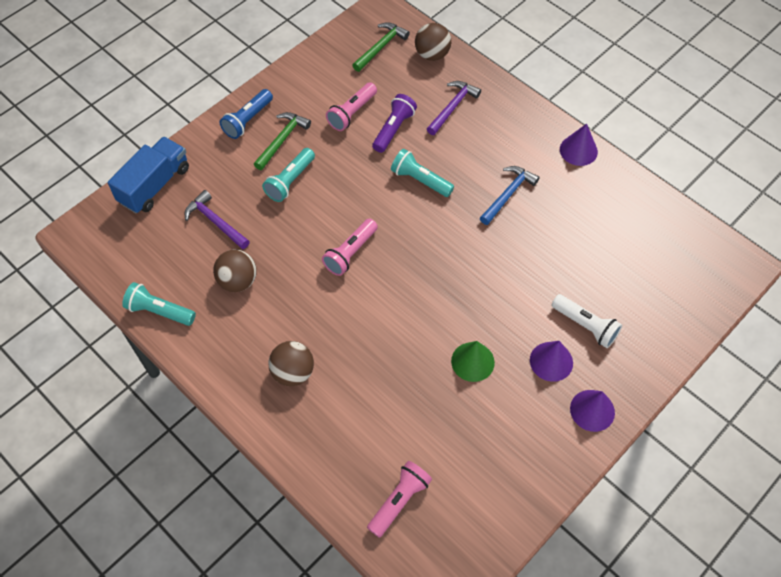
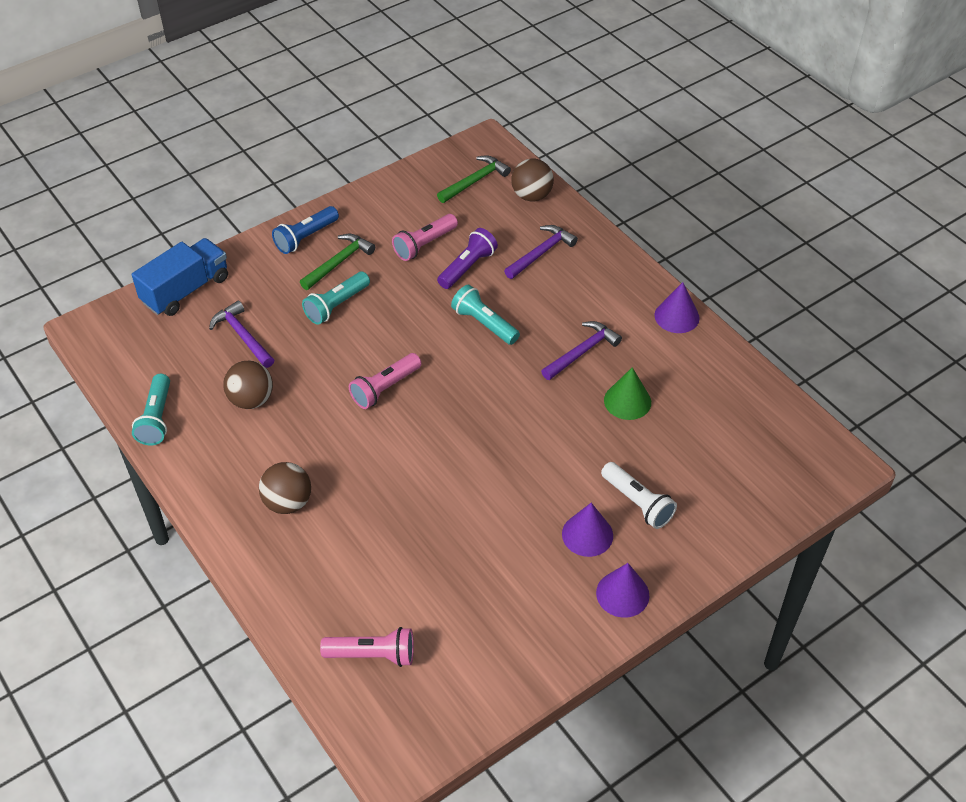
camera: 10 degrees right, 10 degrees down
turquoise flashlight [122,282,196,326] -> turquoise flashlight turned 120 degrees counterclockwise [132,374,170,446]
pink flashlight [367,461,432,538] -> pink flashlight turned 45 degrees clockwise [320,627,414,667]
green cone [451,341,495,382] -> green cone moved to [604,367,651,420]
blue hammer [480,166,539,225] -> purple hammer [541,321,622,380]

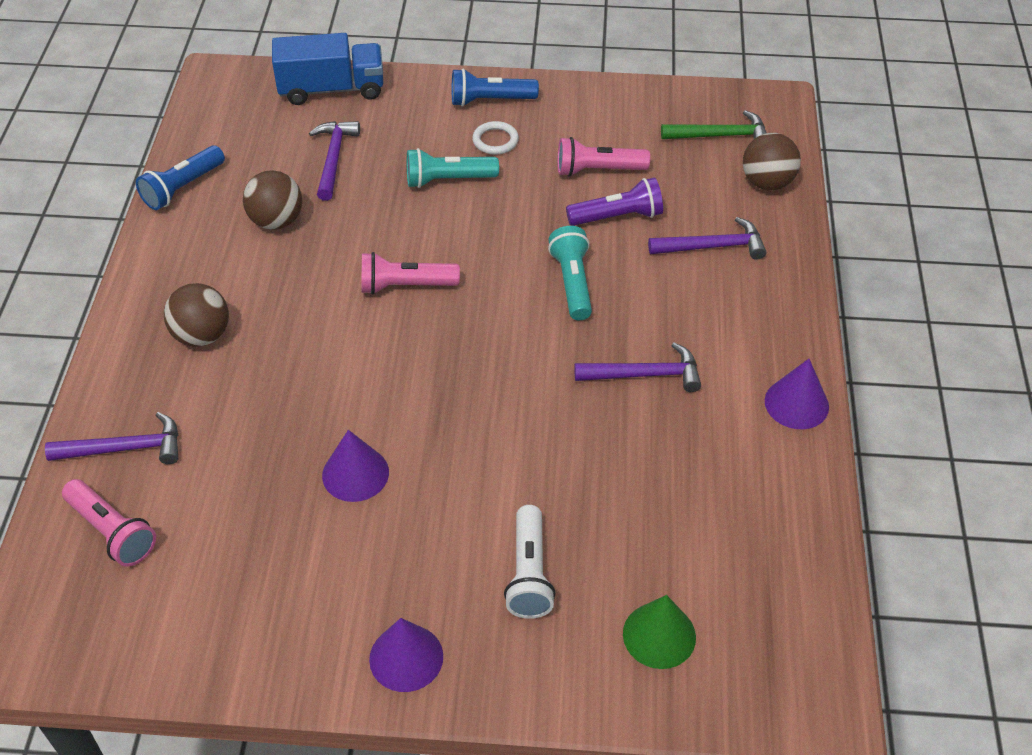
camera: 40 degrees right, 0 degrees up
turquoise flashlight [132,374,170,446] -> blue flashlight [136,145,225,210]
green hammer [300,234,375,290] -> white ring [472,121,519,155]
purple cone [562,503,613,557] -> purple cone moved to [322,430,389,502]
green cone [604,367,651,420] -> green cone moved to [623,595,696,669]
none -> purple hammer [45,412,178,464]

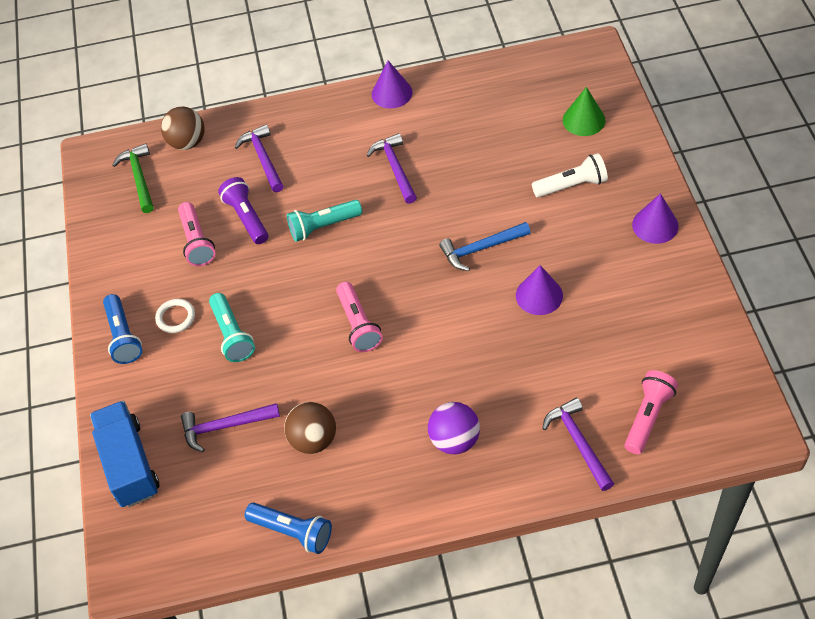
camera: 100 degrees left, 5 degrees up
brown ball [164,283,229,347] -> purple ball [428,402,480,454]
none -> blue hammer [439,222,531,271]

